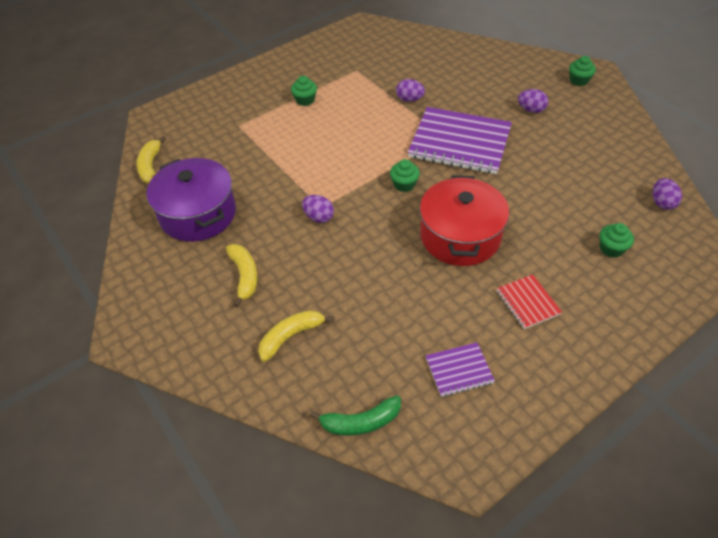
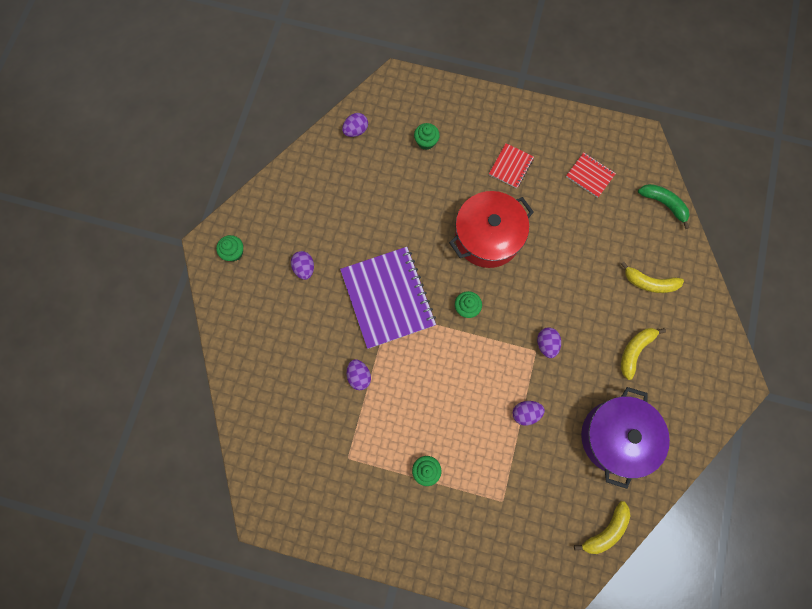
camera: 130 degrees left, 25 degrees up
purple notebook [425,342,495,397] -> red notebook [566,152,616,198]
none -> purple egg [512,401,545,425]

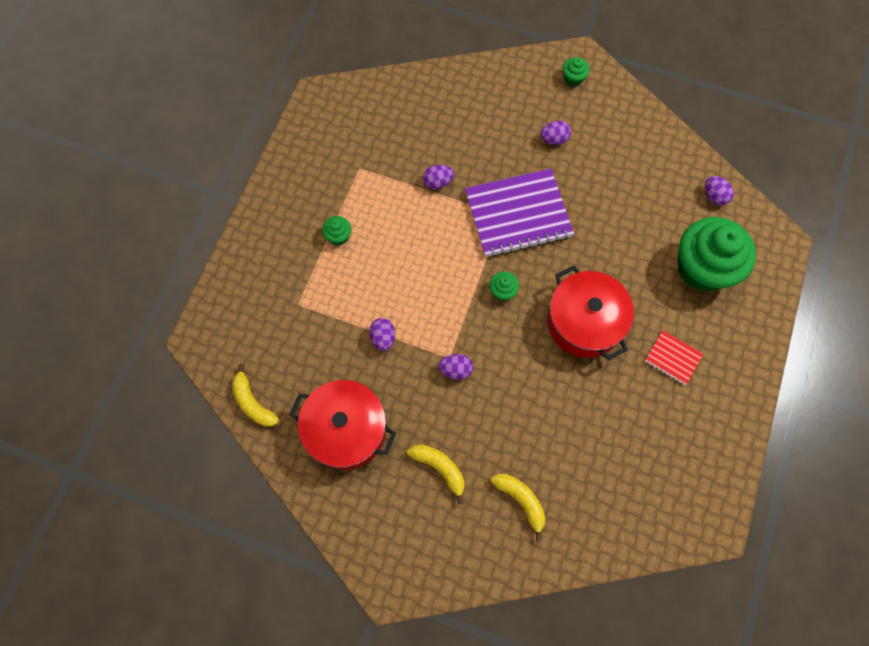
camera: 95 degrees right, 5 degrees down
green cupcake [414,123,440,150] -> green cupcake [678,217,756,291], size x2.48
red notebook [566,152,616,198] -> none
purple pot [581,387,670,489] -> red pot [289,380,397,470]
yellow banana [621,262,684,293] -> yellow banana turned 120 degrees clockwise [491,474,545,541]
green banana [638,184,690,229] -> none

